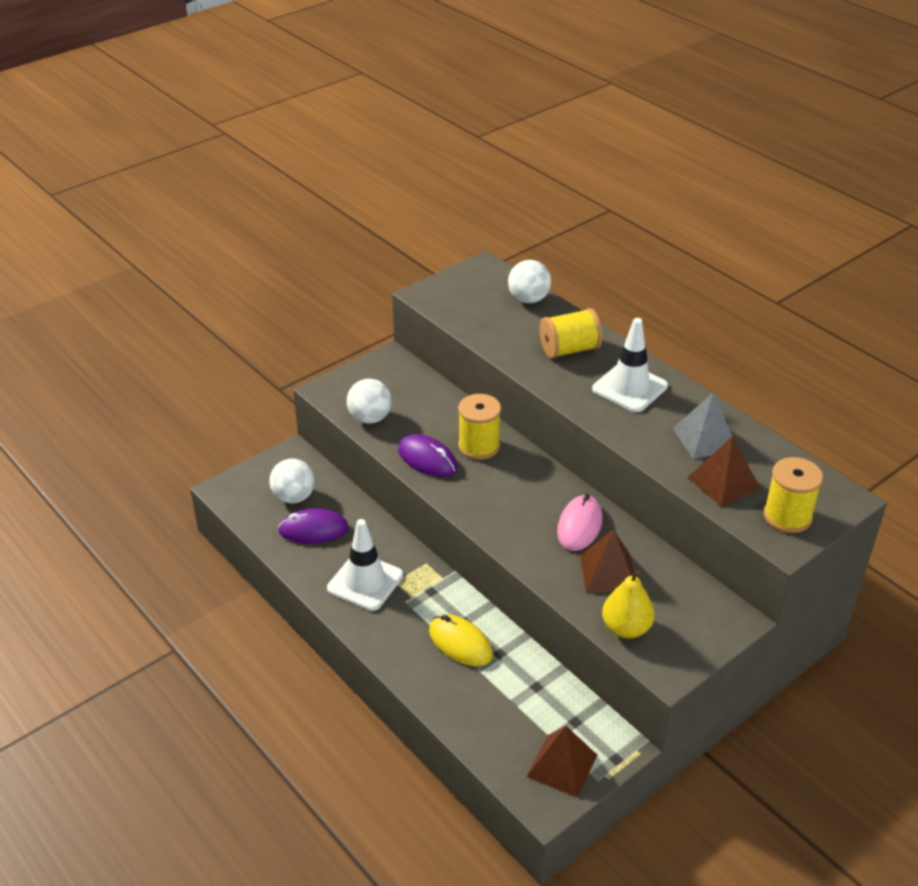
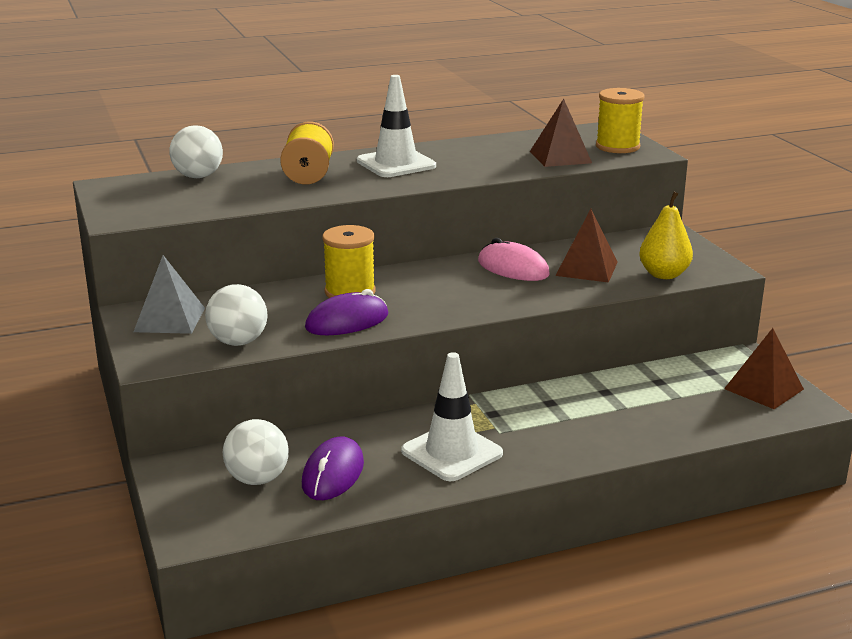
camera: 70 degrees left, 15 degrees down
yellow mouse [429,614,493,666] -> none
grey pyramid [673,393,732,459] -> grey pyramid moved to [133,255,205,334]

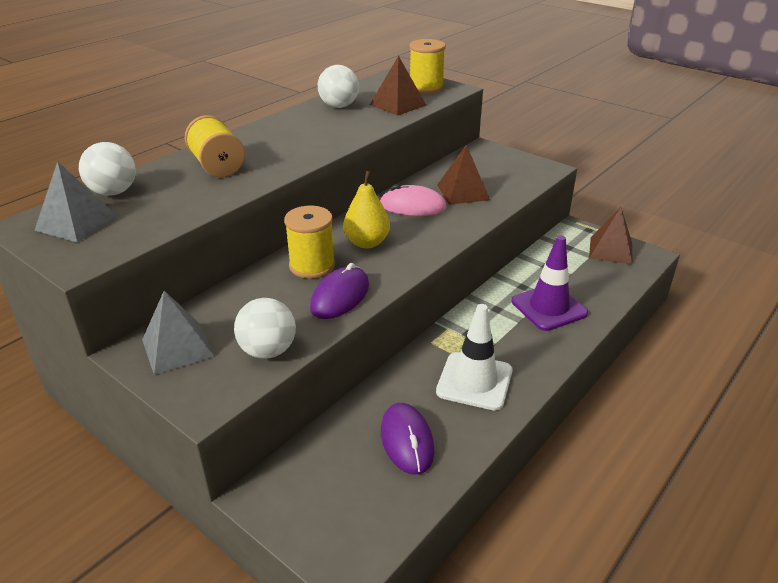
camera: 30 degrees left, 10 degrees up
white ball [223,419,289,485] -> white ball moved to [318,65,359,108]
white traffic cone [357,75,436,177] -> none
yellow pear [639,192,693,279] -> yellow pear moved to [343,171,390,248]
none -> grey pyramid [34,161,117,243]
none -> purple traffic cone [511,235,588,331]

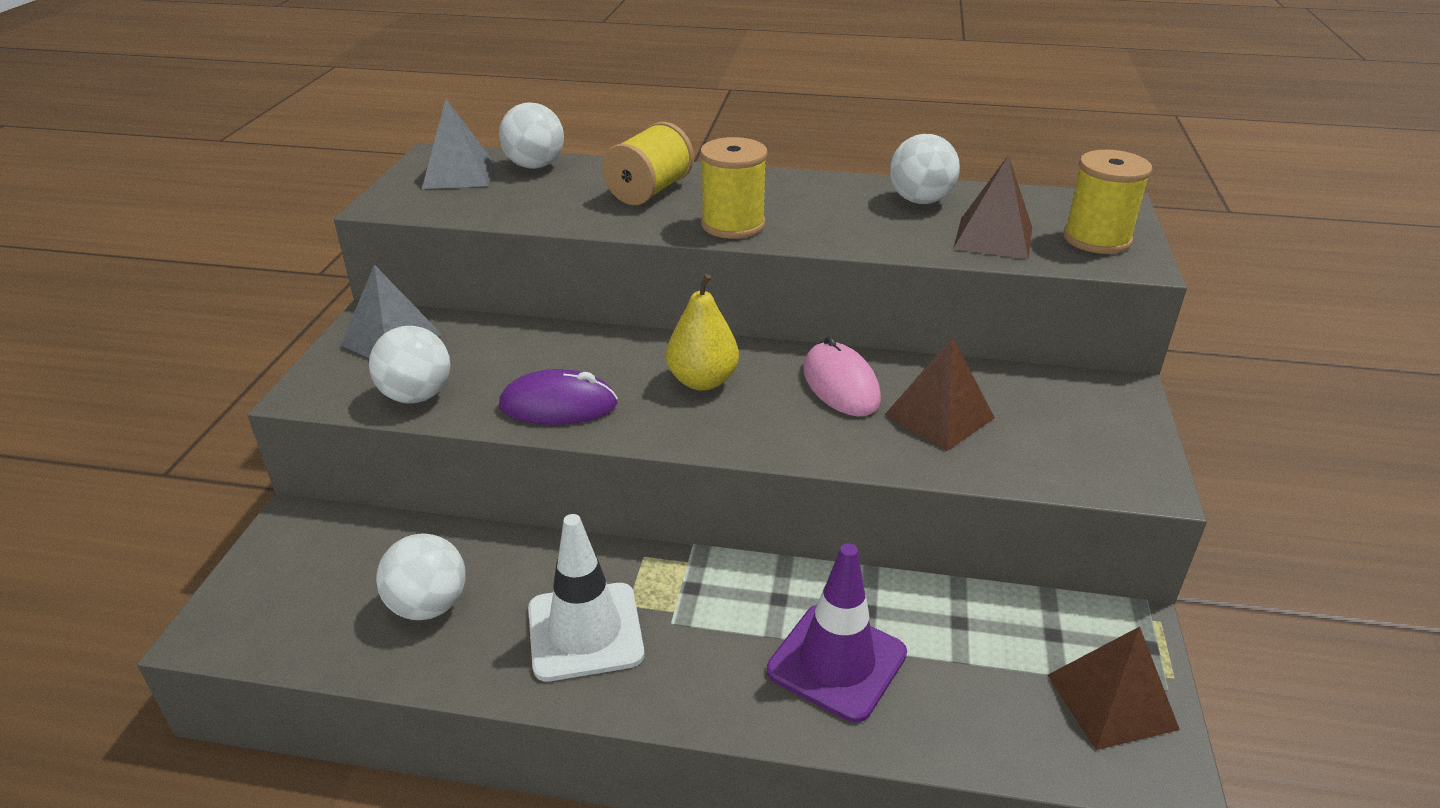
camera: 60 degrees right, 0 degrees up
yellow spool [284,206,335,279] -> yellow spool moved to [700,137,768,239]
purple mouse [381,403,435,475] -> white ball [376,533,466,620]

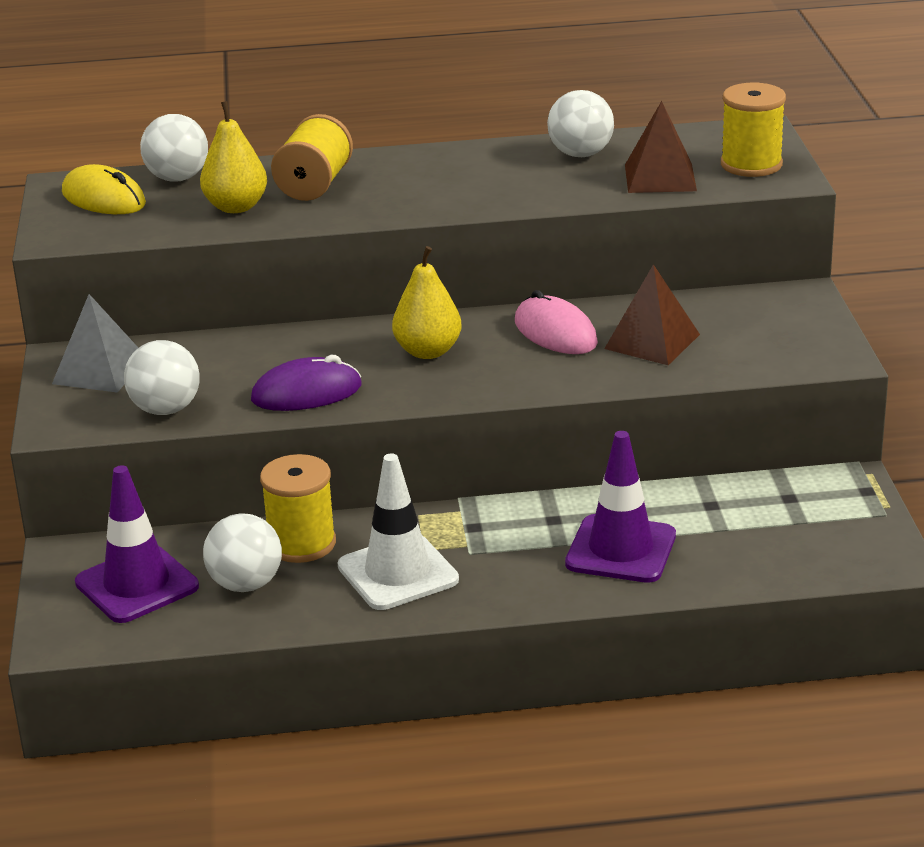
camera: 15 degrees left, 5 degrees down
grey pyramid [422,99,493,189] -> yellow mouse [62,164,146,214]
yellow spool [700,137,768,239] -> yellow spool moved to [260,454,336,563]
brown pyramid [1048,627,1180,750] -> none
none -> purple traffic cone [75,465,199,623]
none -> yellow pear [200,101,267,213]

